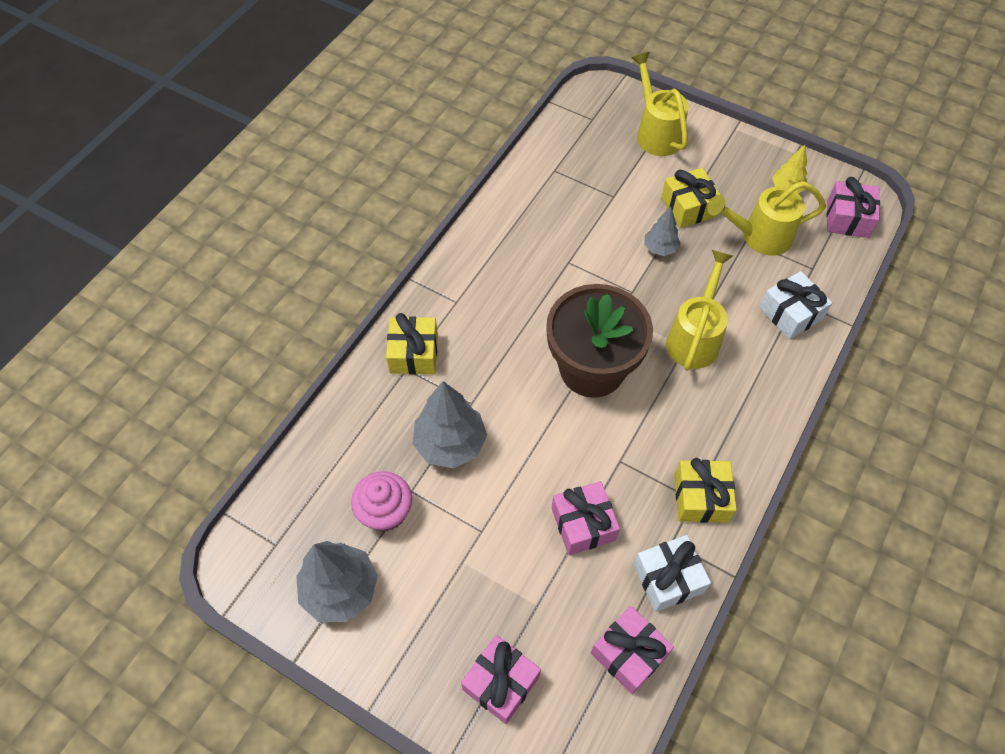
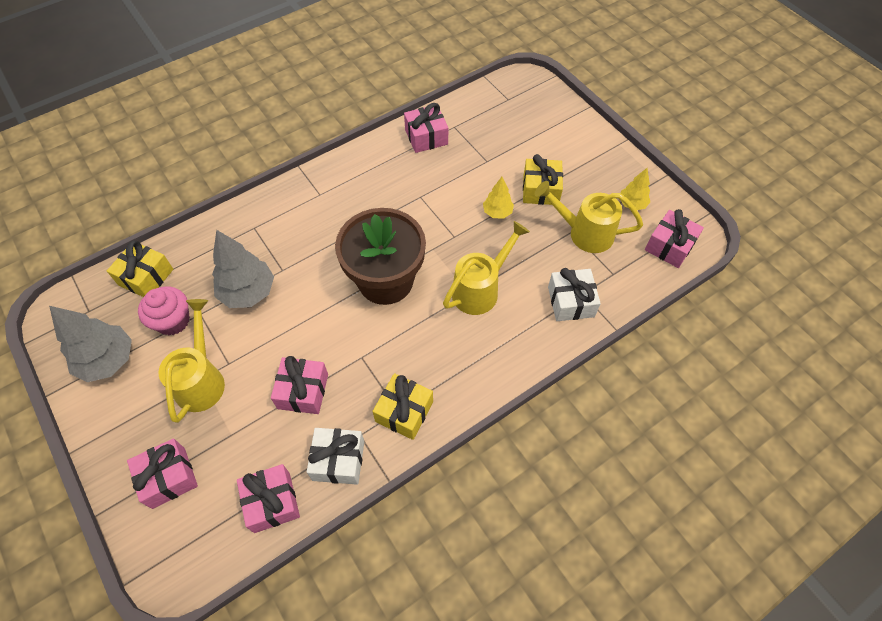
camera: 25 degrees right, 0 degrees up
yellow gift [386,313,438,375] -> yellow gift moved to [107,240,173,297]
yellow watering can [632,52,689,156] -> yellow watering can moved to [159,299,225,423]
grey tree [644,207,680,256] -> yellow tree [483,177,514,219]
none -> pink gift [404,103,448,153]

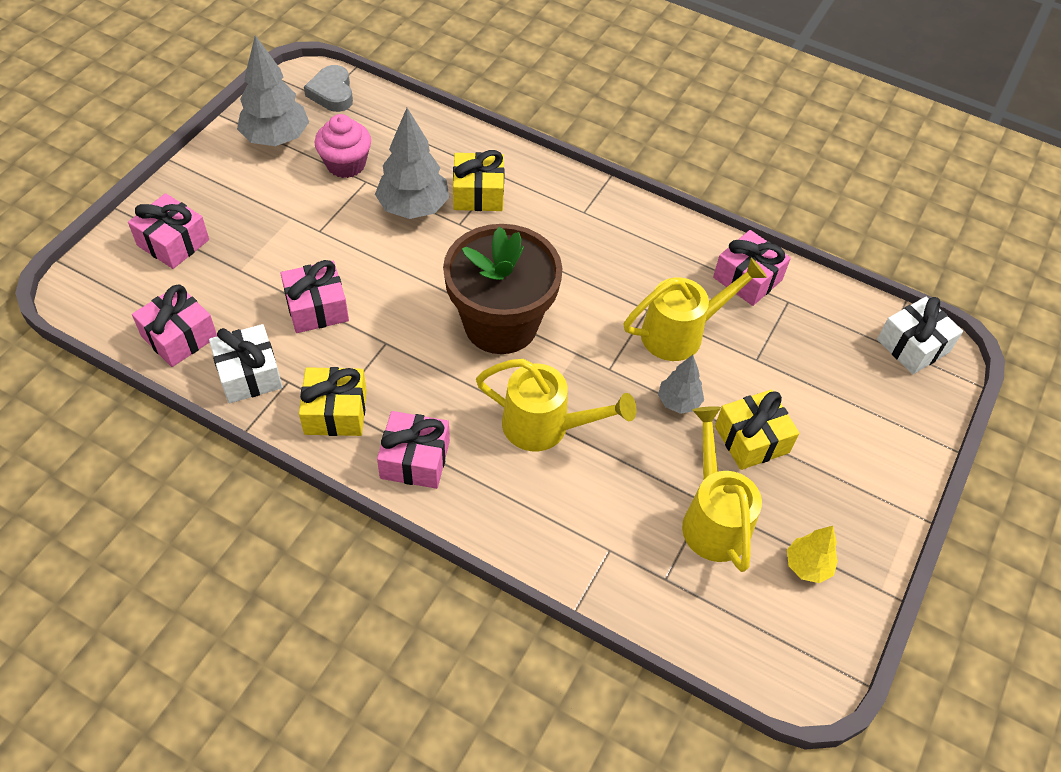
camera: 60 degrees right, 5 degrees down
yellow gift [107,240,173,297] -> yellow gift moved to [453,150,505,211]
yellow watering can [159,299,225,423] -> yellow watering can moved to [624,257,767,361]
yellow tree [483,177,514,219] -> grey tree [658,355,704,414]
white gift [548,268,601,321] -> white gift moved to [877,297,963,374]
pink gift [645,209,704,268] -> pink gift moved to [377,411,450,489]
none -> grey heart [304,65,353,112]

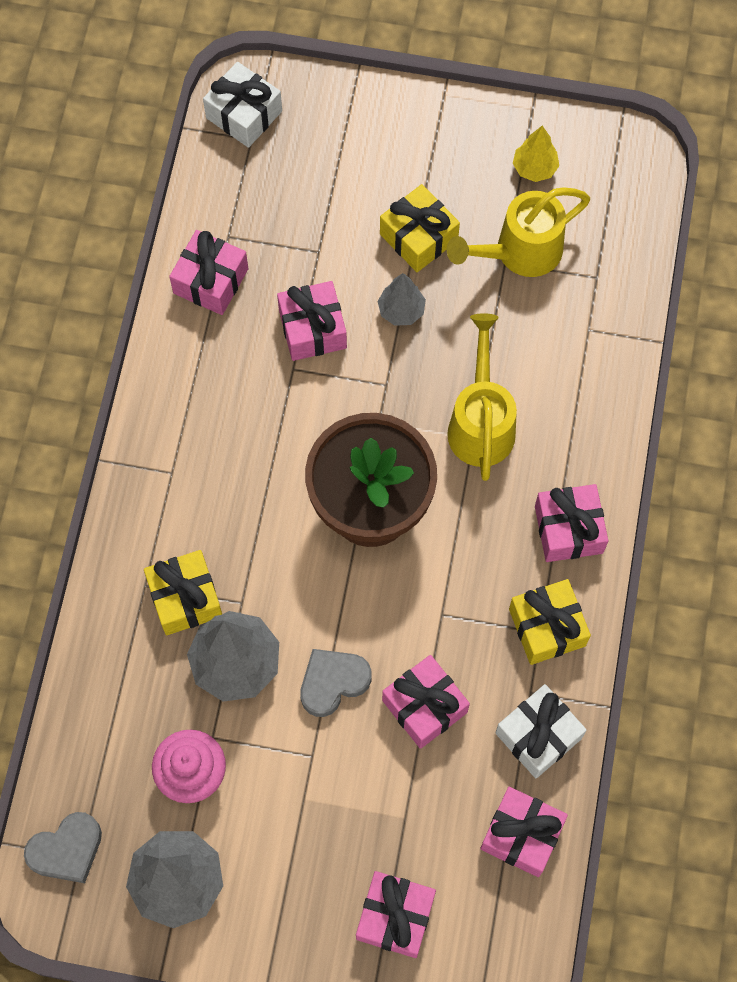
camera: 105 degrees left, 15 degrees up
yellow watering can [624,257,767,361] -> pink gift [277,281,347,361]
none -> grey heart [300,649,371,717]

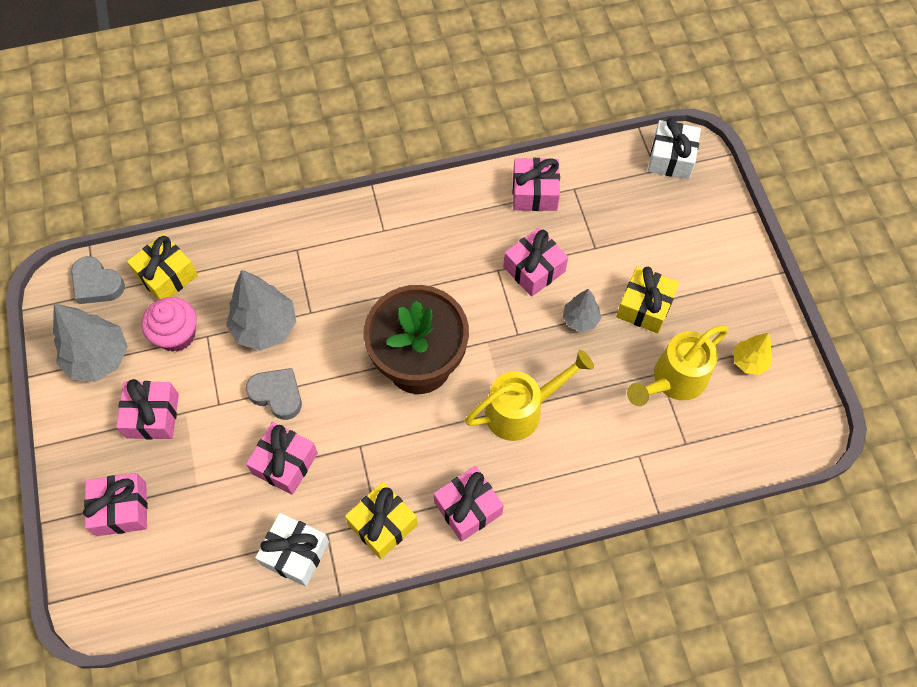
camera: 65 degrees right, 5 degrees down
yellow gift [144,550,222,635] -> yellow gift moved to [127,234,198,300]
yellow watering can [447,187,590,277] -> yellow watering can turned 75 degrees counterclockwise [627,326,729,406]
pink gift [480,787,568,877] -> pink gift moved to [116,379,179,439]

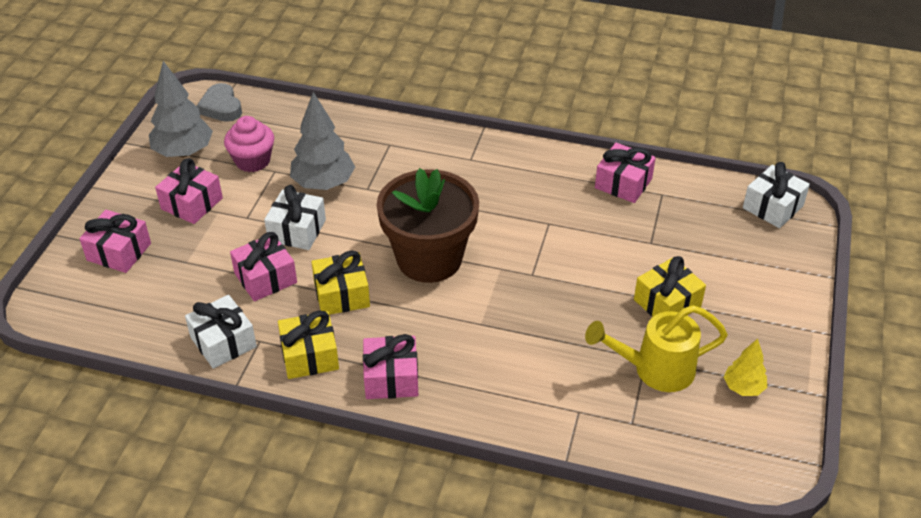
camera: 30 degrees right, 20 degrees down
yellow gift [127,234,198,300] -> yellow gift moved to [312,250,370,315]
grey heart [246,368,302,420] -> white gift [264,185,326,250]
yellow watering can [465,350,594,441] -> none
pink gift [503,228,568,297] -> none
grey tree [563,289,601,332] -> none

